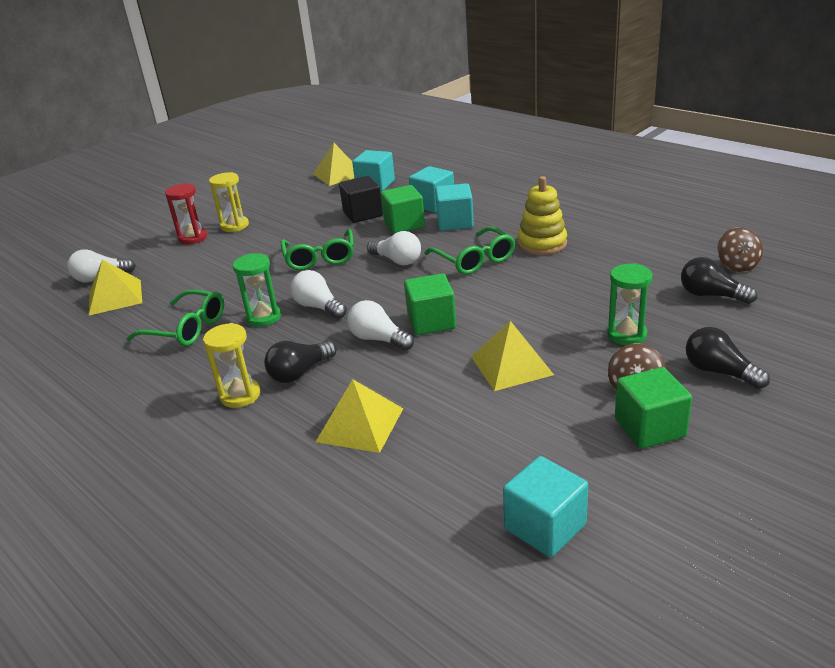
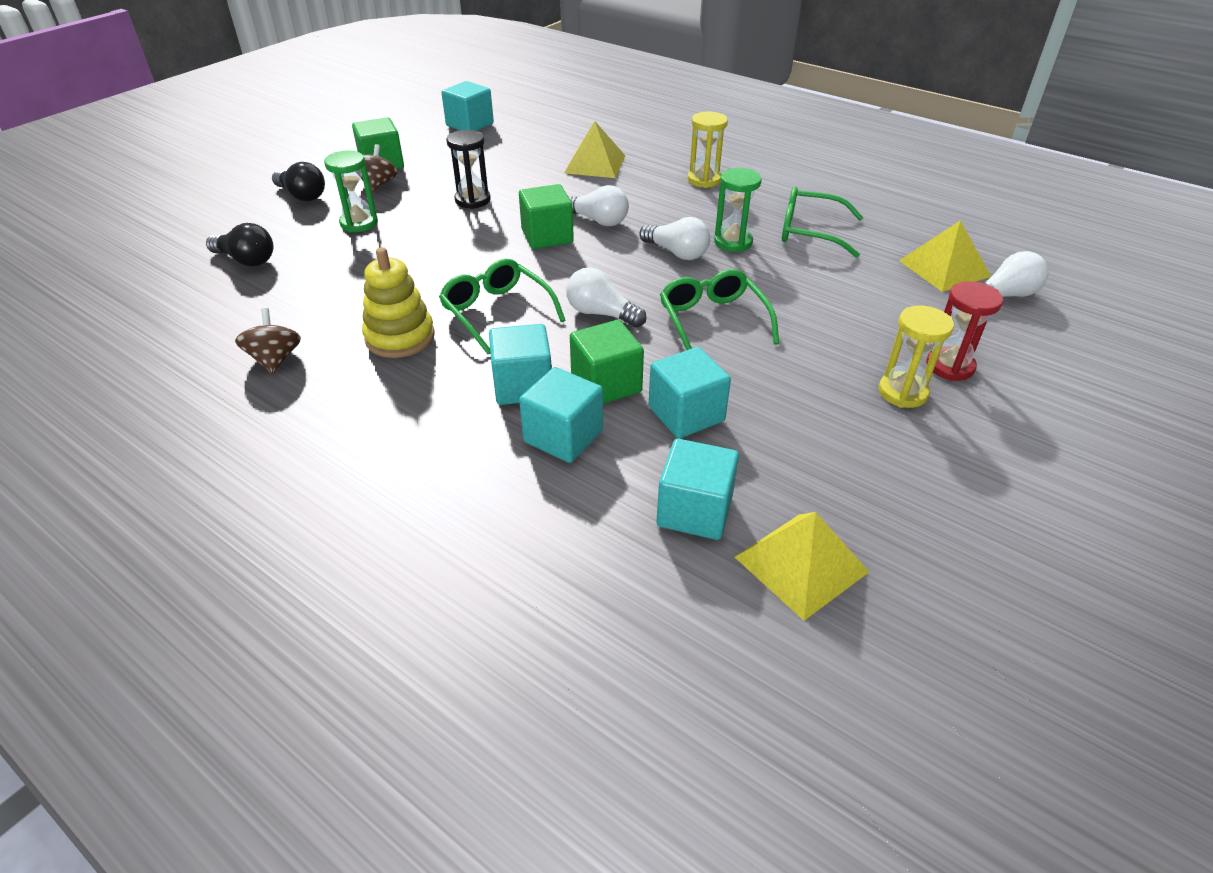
camera: 170 degrees right, 10 degrees up
black light bulb [264,341,337,383] -> none
black cube [339,176,383,223] -> turquoise cube [649,347,731,439]
yellow pyramid [471,321,554,391] -> black hourglass [446,130,491,209]
brown spinning top [717,227,763,272] -> brown spinning top moved to [235,308,301,374]

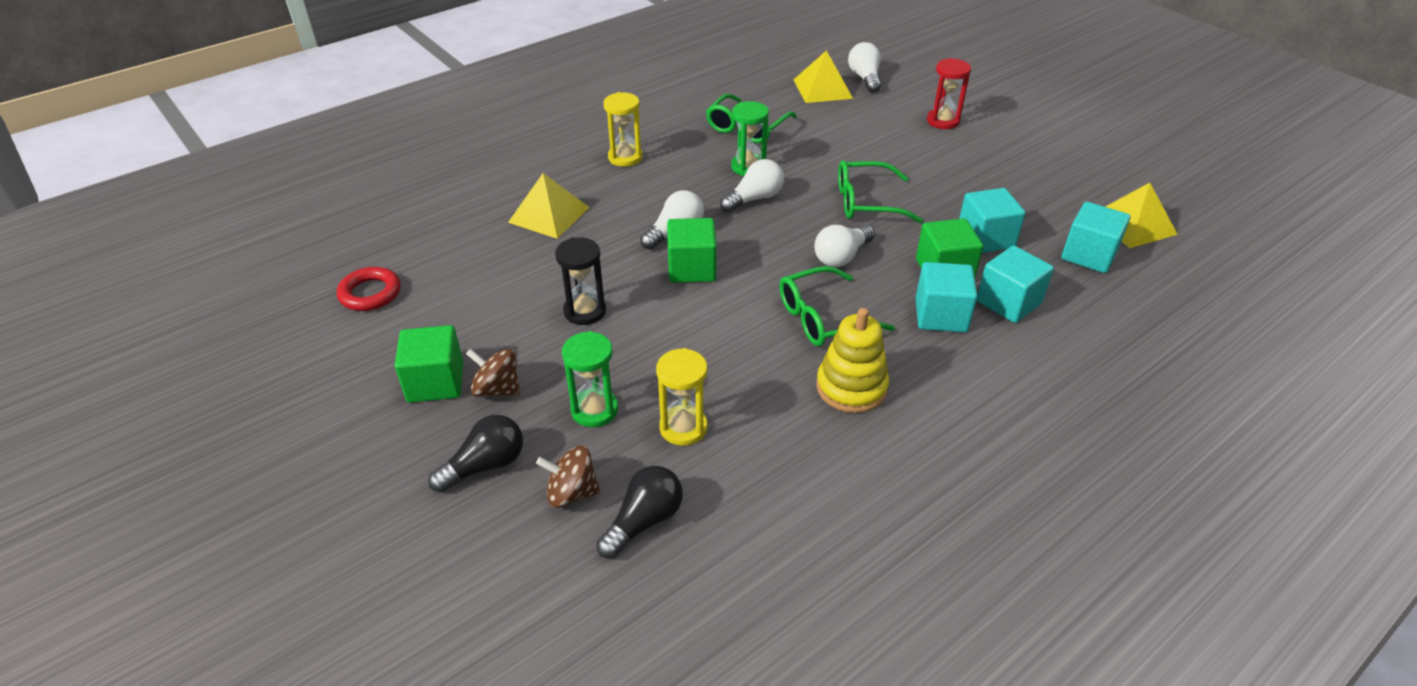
camera: 75 degrees left, 0 degrees up
brown spinning top [235,308,301,374] -> brown spinning top moved to [536,446,600,508]
turquoise cube [441,81,494,131] -> red ring [337,267,400,311]
yellow hourglass [879,306,954,408] -> yellow hourglass moved to [656,348,708,446]

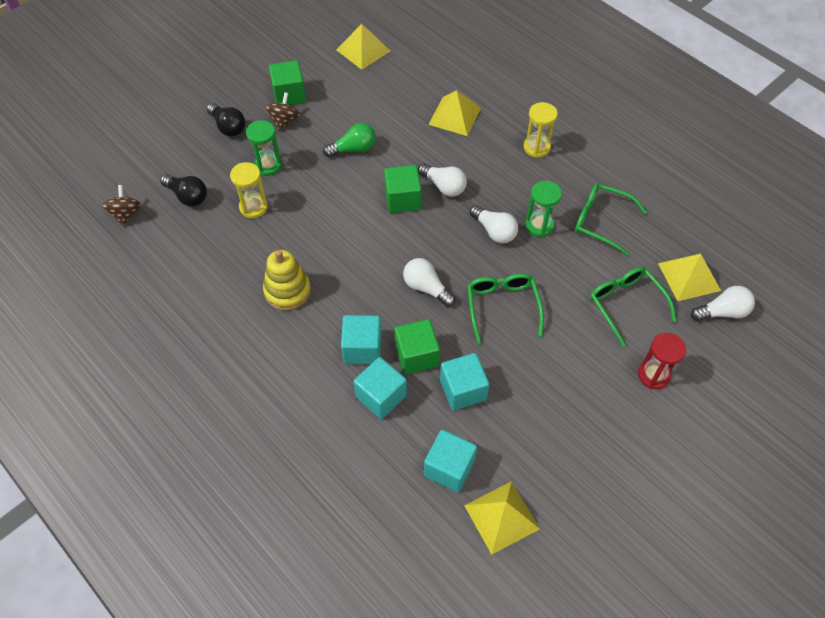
camera: 85 degrees right, 15 degrees up
red ring [337,267,400,311] -> yellow pyramid [336,24,390,70]
brown spinning top [536,446,600,508] -> brown spinning top moved to [102,185,141,226]
black hourglass [555,237,606,325] -> green light bulb [323,123,376,157]
green glasses [779,266,895,346] -> green glasses moved to [590,267,676,348]

